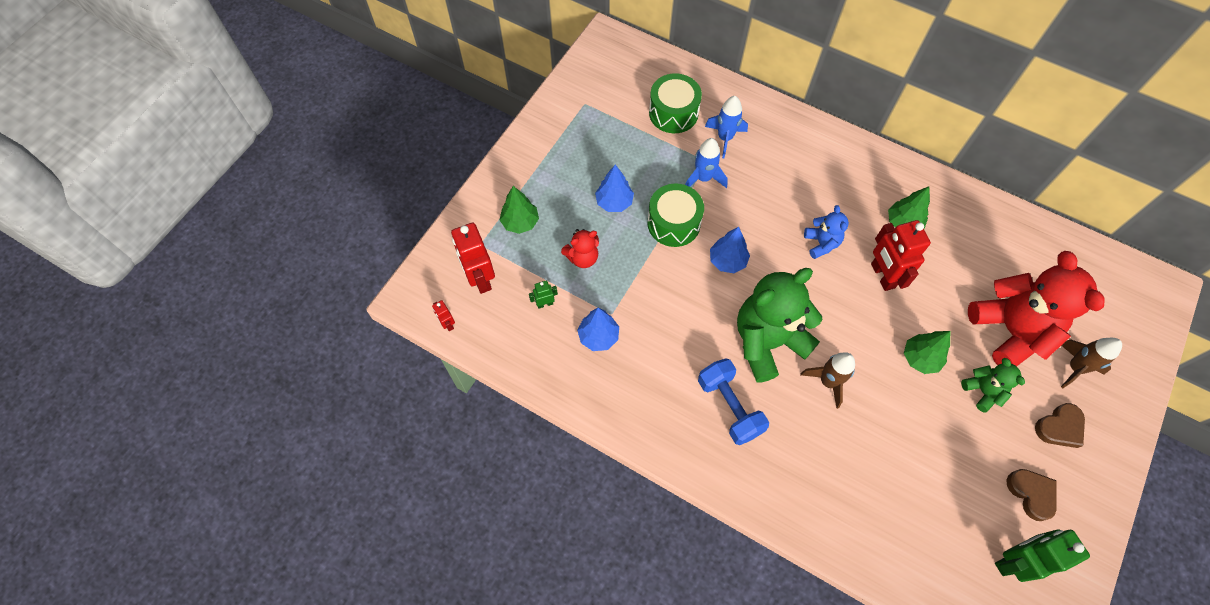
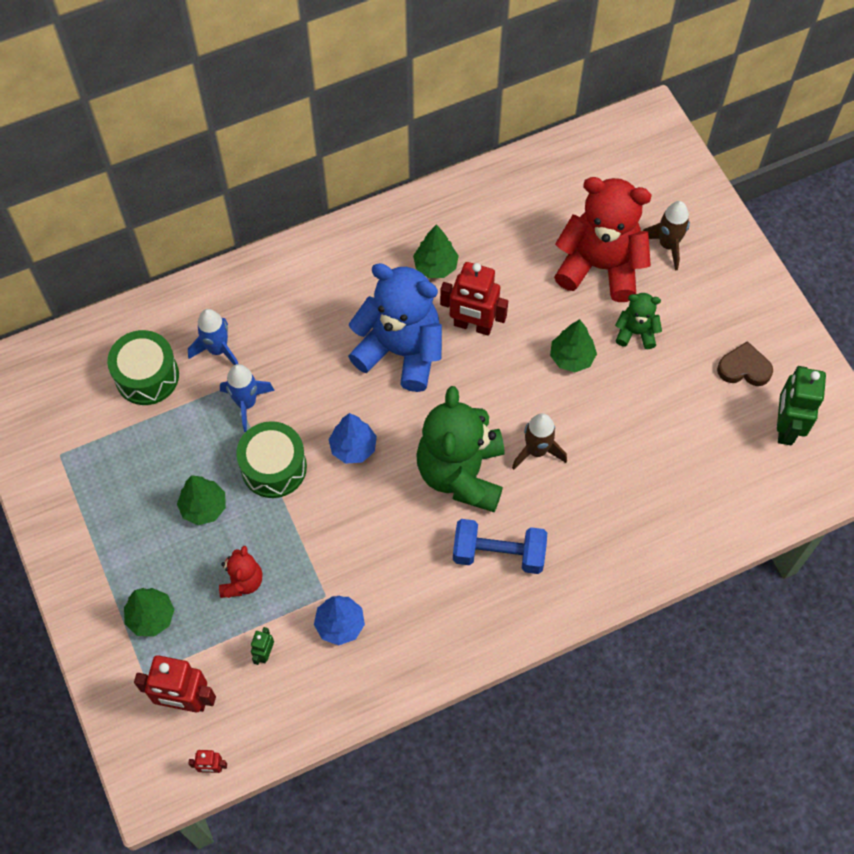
camera: 55 degrees left, 0 degrees up
blue tree [595,164,634,212] -> green tree [177,475,226,525]
blue teddy bear [804,205,849,259] -> blue teddy bear [348,263,442,392], size x2.09
brown heart [1035,403,1085,448] -> none

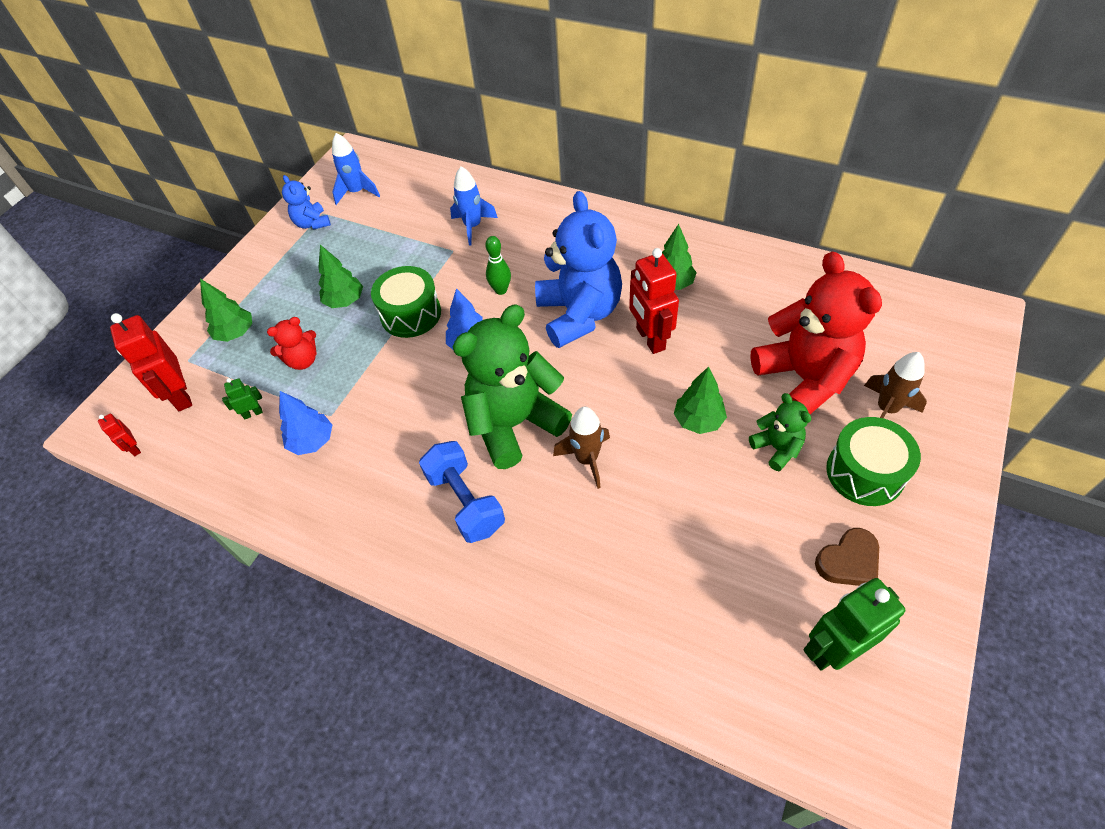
camera: 55 degrees right, 10 degrees down
green drum [107,330,179,405] -> green drum moved to [826,417,921,506]
blue rocket [220,364,275,432] -> blue rocket moved to [332,133,380,205]
brown heart [717,341,773,386] -> brown heart turned 90 degrees clockwise [815,528,879,586]
none -> blue teddy bear [282,175,331,230]
none -> green bowling pin [485,236,511,295]

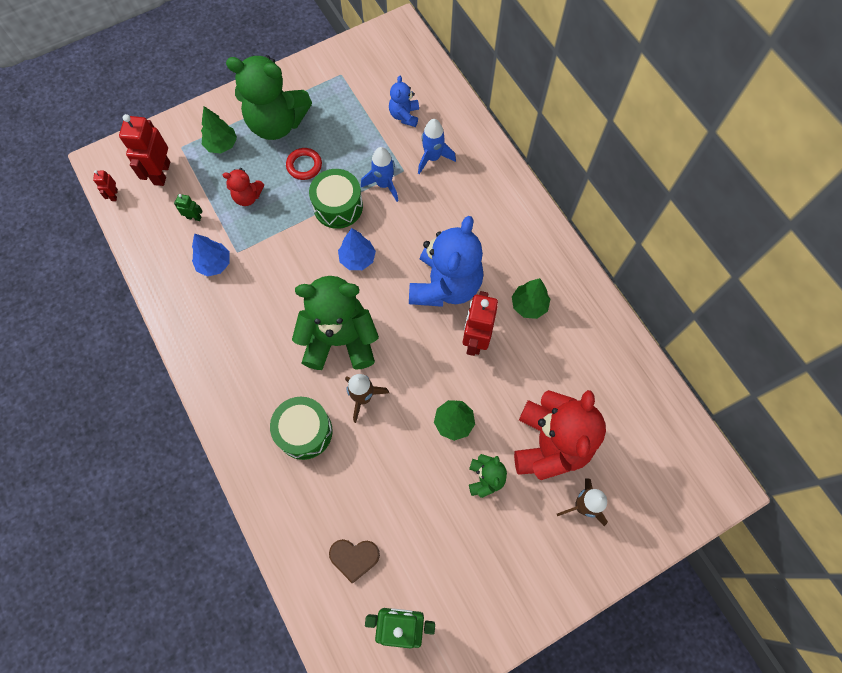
camera: 30 degrees right, 15 degrees up
blue teddy bear [282,175,331,230] -> blue teddy bear moved to [389,75,419,127]
green tree [318,245,363,308] -> red ring [286,148,322,180]
blue rocket [332,133,380,205] -> blue rocket moved to [361,147,398,202]
blue dumbbell [419,441,505,543] -> none
green bowling pin [485,236,511,295] -> none
brown heart [815,528,879,586] -> brown heart moved to [329,539,380,583]
green drum [826,417,921,506] -> green drum moved to [270,397,333,460]
none -> green teddy bear [226,55,312,140]

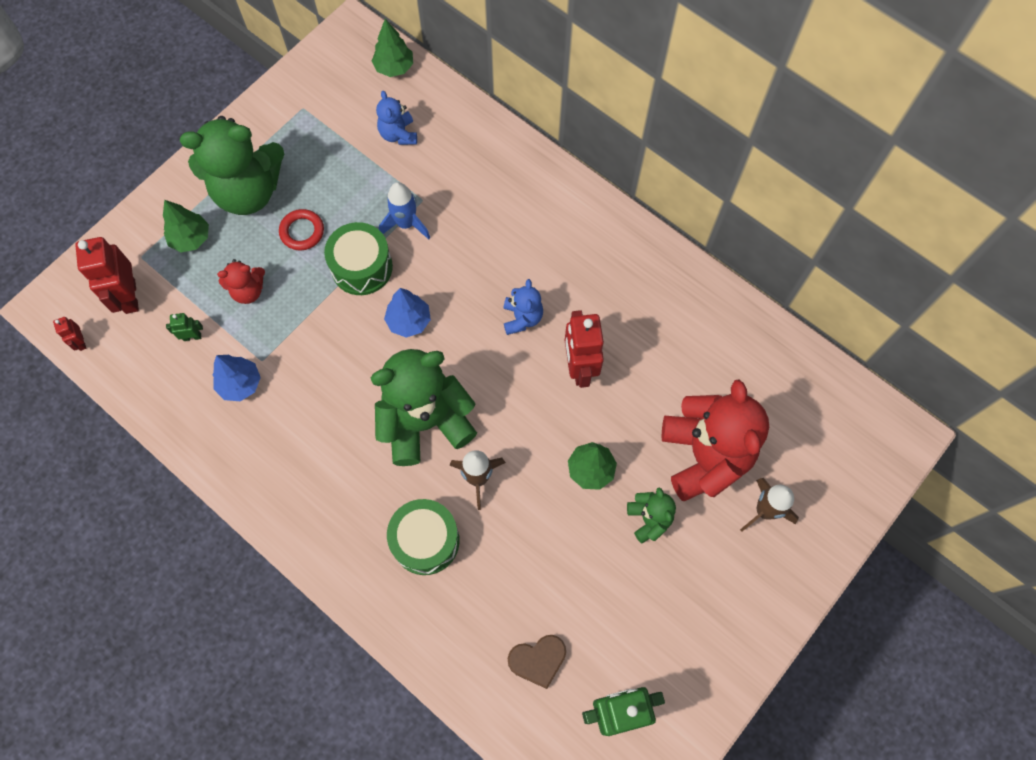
camera: 20 degrees left, 0 degrees up
blue teddy bear [409,216,483,307] -> blue teddy bear [503,279,543,335], size x0.48
blue rocket [418,119,456,174] -> none
green tree [512,278,550,319] -> green tree moved to [372,19,413,77]

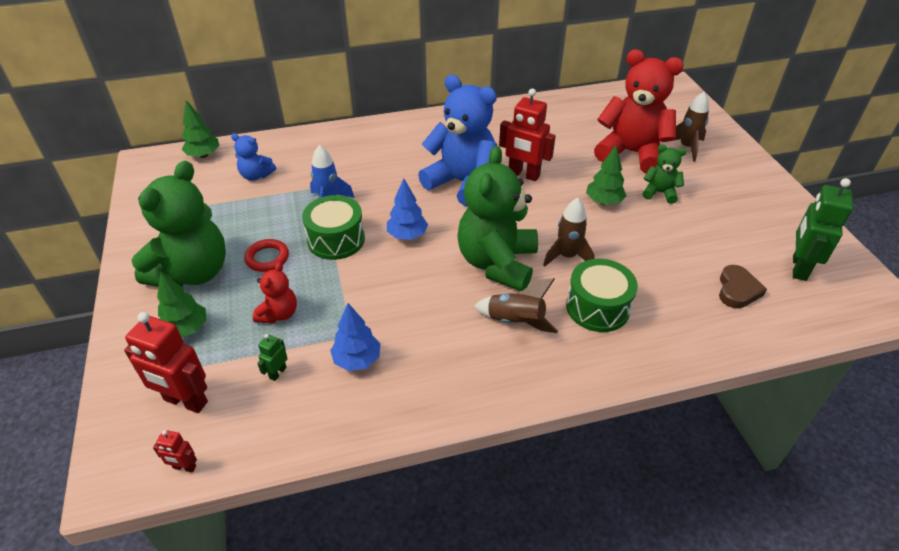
camera: 55 degrees left, 25 degrees down
blue teddy bear [503,279,543,335] -> blue teddy bear [418,75,497,207], size x2.09
none -> brown rocket [474,278,558,333]

